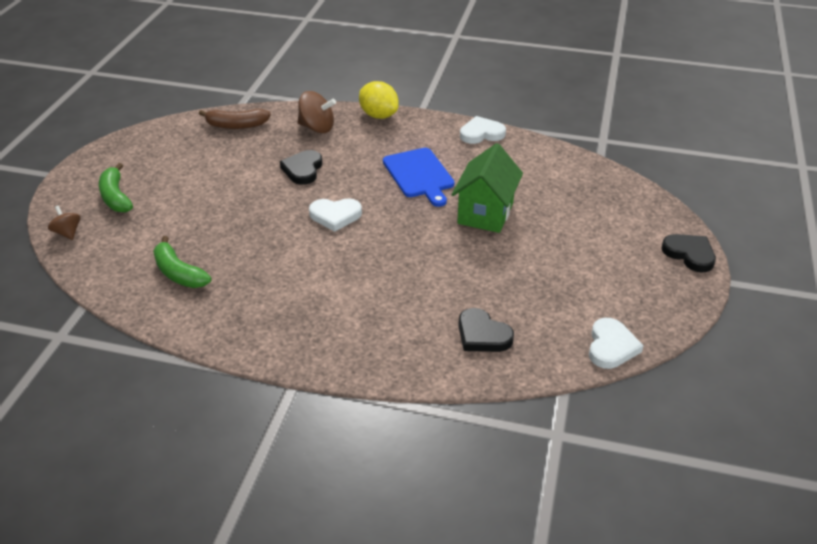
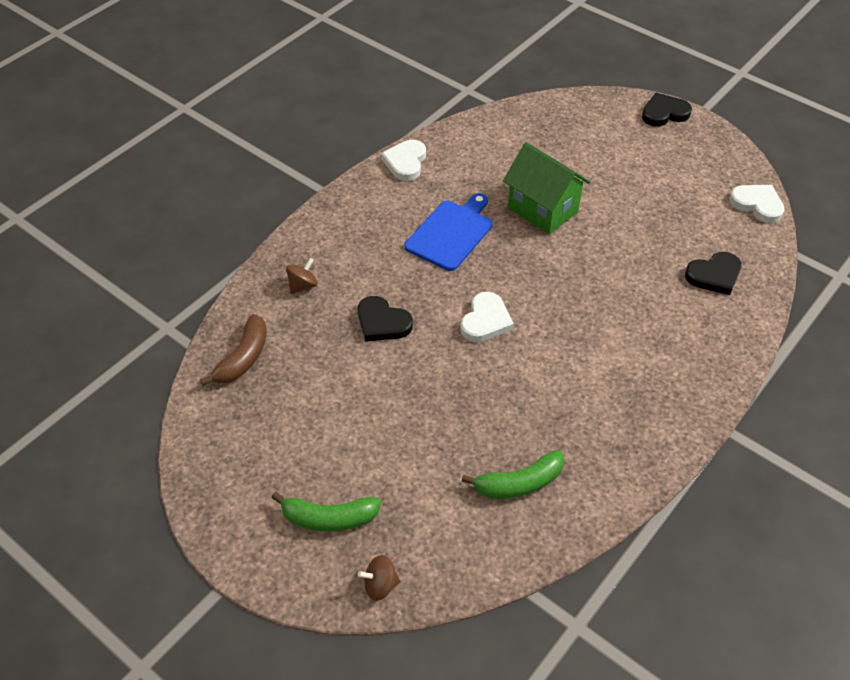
camera: 65 degrees left, 10 degrees up
brown spinning top [298,91,336,133] -> brown spinning top [286,258,318,294], size x0.62
yellow lemon [359,81,399,119] -> none
blue cutting board [383,148,455,207] -> blue cutting board turned 60 degrees counterclockwise [404,193,493,271]

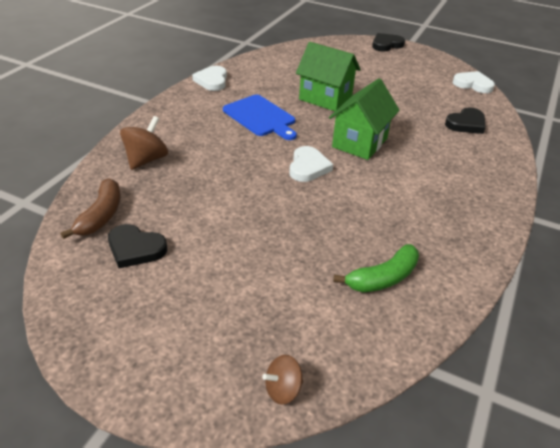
camera: 15 degrees left, 10 degrees down
green banana [271,492,381,532] -> none
brown spinning top [286,258,318,294] -> brown spinning top [120,116,168,170], size x1.63
black heart [358,296,413,342] -> black heart moved to [108,224,167,268]
blue cutting board [404,193,493,271] -> blue cutting board turned 120 degrees clockwise [223,95,297,140]
none -> green house [329,78,400,160]

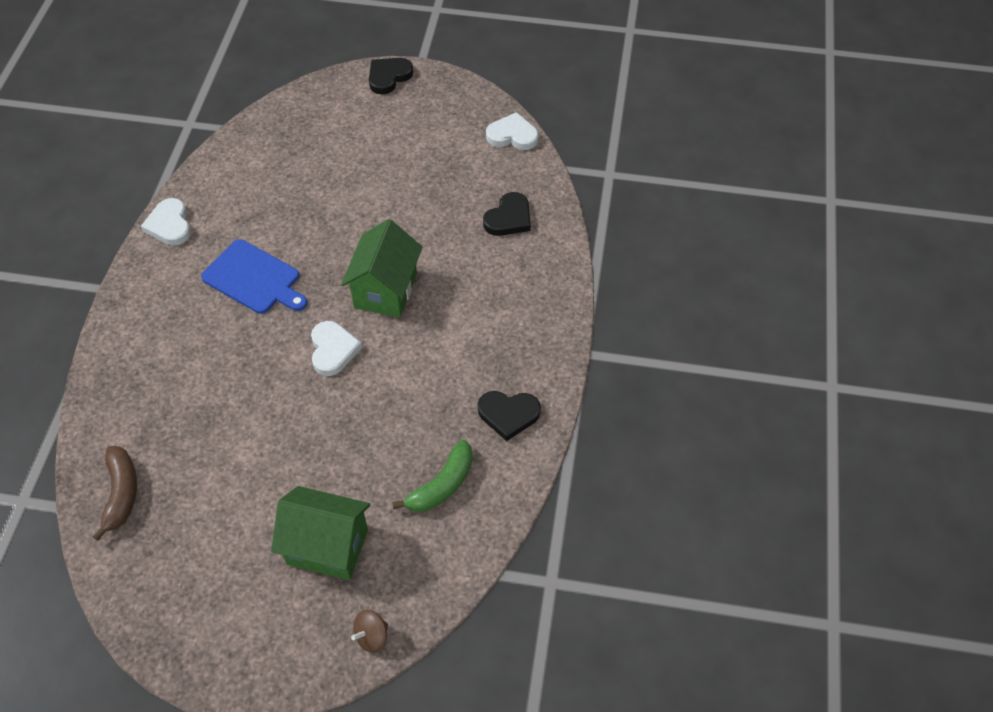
camera: 15 degrees left, 15 degrees up
black heart [108,224,167,268] -> black heart moved to [478,391,541,441]
brown spinning top [120,116,168,170] -> none
green house [296,42,361,111] -> green house moved to [271,486,370,580]

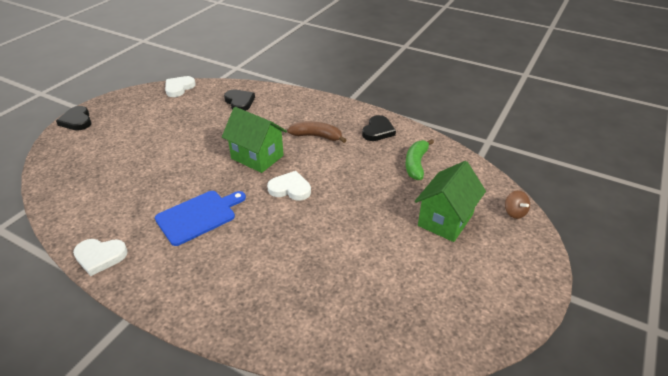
camera: 70 degrees left, 15 degrees down
brown banana [92,446,137,541] -> brown banana moved to [287,121,347,143]
green banana [392,440,473,512] -> green banana turned 135 degrees counterclockwise [405,139,434,180]

